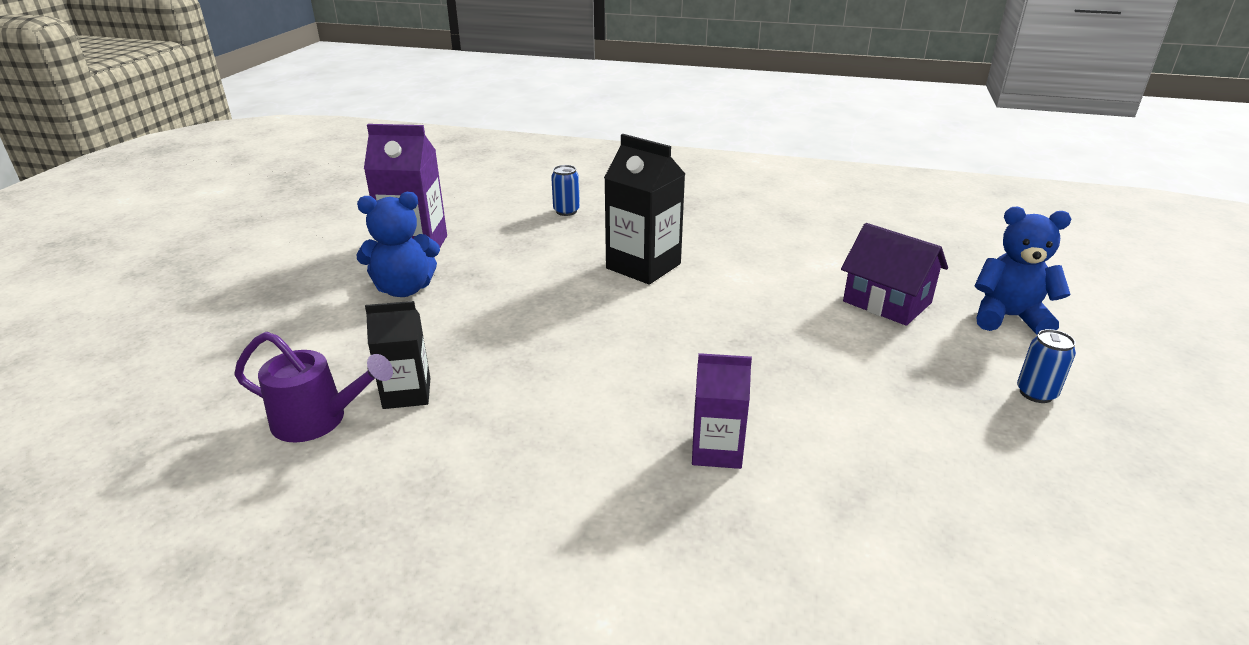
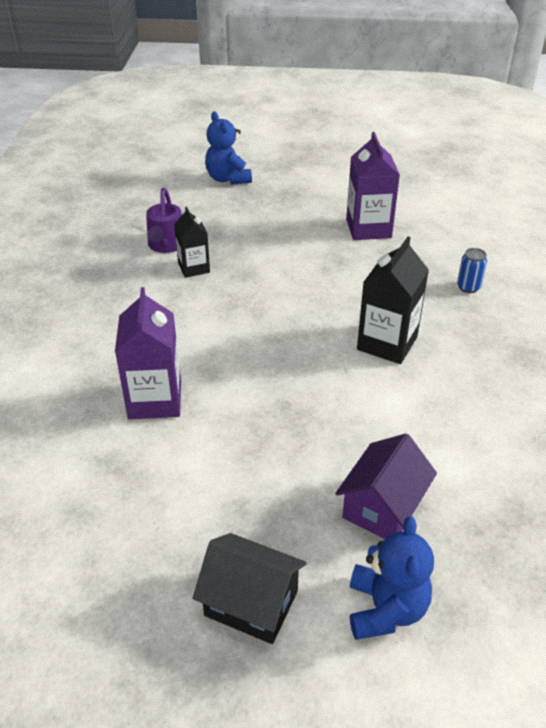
camera: 80 degrees right, 10 degrees up
blue teddy bear [356,192,440,297] -> blue teddy bear moved to [205,111,252,185]
purple carton [692,353,752,469] -> purple carton [115,287,181,419], size x1.60
blue can [1017,329,1076,403] -> black house [193,533,307,644]

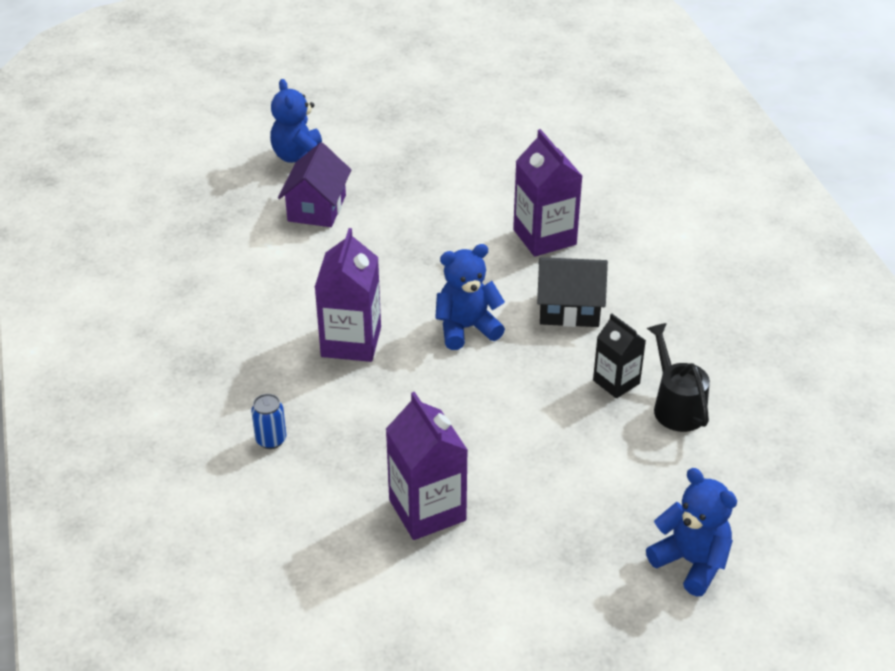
camera: 160 degrees right, 0 degrees up
purple watering can [146,188,182,253] -> black watering can [647,323,710,432]
black house [193,533,307,644] -> black house moved to [537,257,608,327]
black carton [357,237,429,364] -> purple carton [315,228,381,362]
none -> blue teddy bear [435,244,505,350]

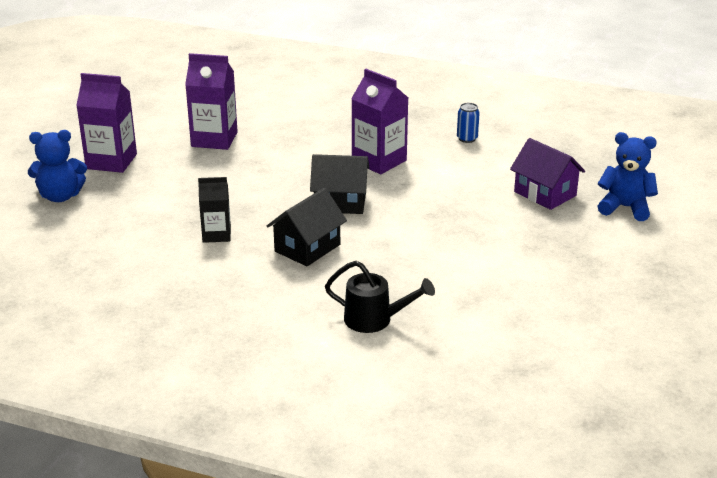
camera: 125 degrees right, 10 degrees down
blue can [251,394,286,449] -> blue can moved to [457,103,480,143]
blue teddy bear [435,244,505,350] -> black house [310,154,370,214]
purple carton [513,129,582,257] -> purple carton moved to [76,73,137,173]
black watering can [647,323,710,432] -> black watering can moved to [325,261,435,333]

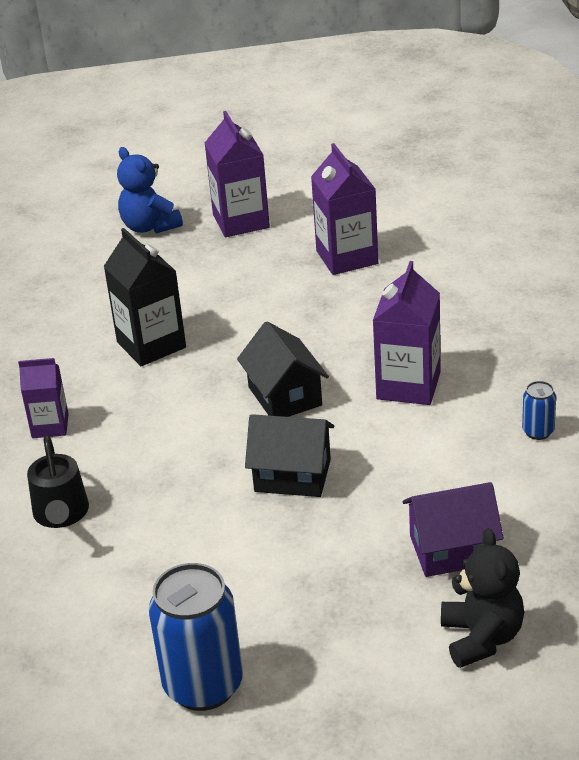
camera: 65 degrees right, 5 degrees up
black carton [198,177,231,243] -> black carton [104,228,186,366], size x1.60
black house [267,188,347,266] -> black house moved to [245,414,334,497]
purple house [510,138,585,210] -> purple house turned 60 degrees clockwise [403,482,504,577]
blue teddy bear [598,132,658,221] -> black teddy bear [441,528,524,668]
none -> purple carton [18,358,69,438]
none -> blue can [149,563,243,711]

